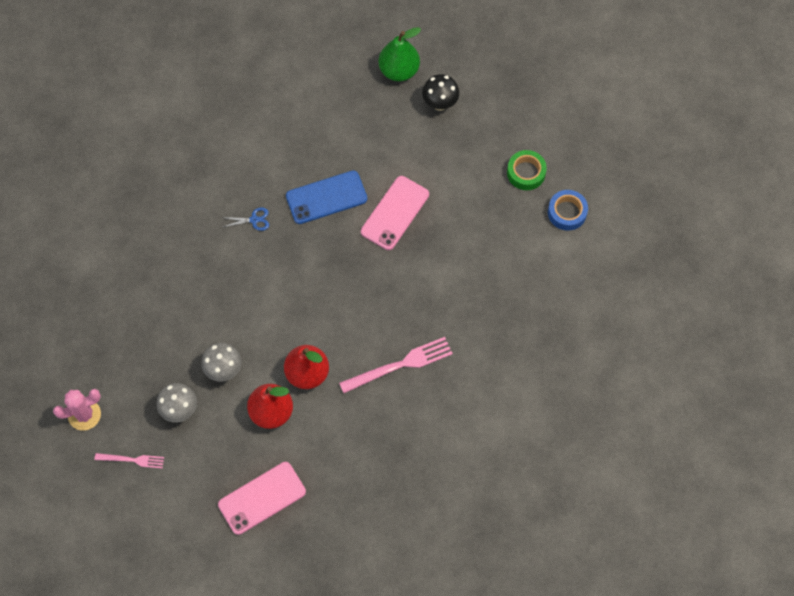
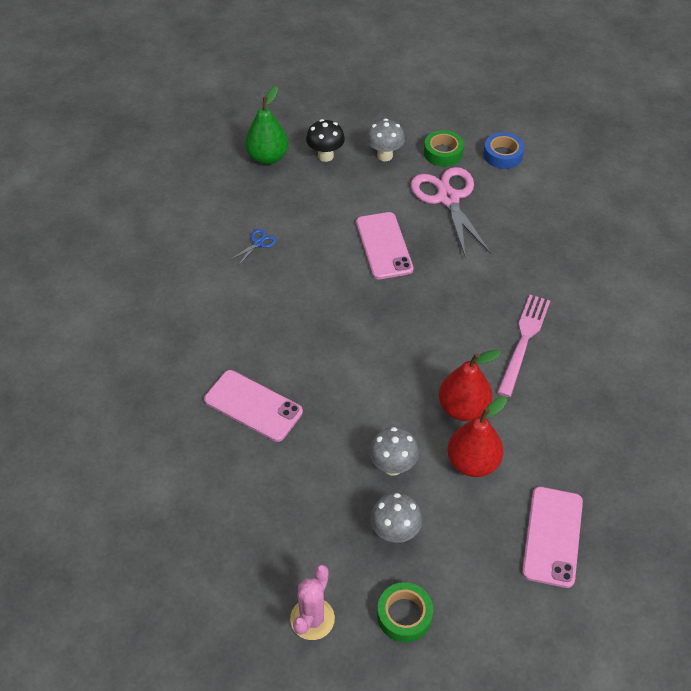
camera: 45 degrees left, 15 degrees down
pink fork [94,453,164,469] -> green tape [377,582,433,642]
blue scissors [221,207,269,231] -> blue scissors moved to [230,229,276,266]
blue phone [286,170,367,224] -> none
none -> pink phone [204,370,303,442]
none -> grey mushroom [366,119,405,161]
none -> pink scissors [411,167,491,259]

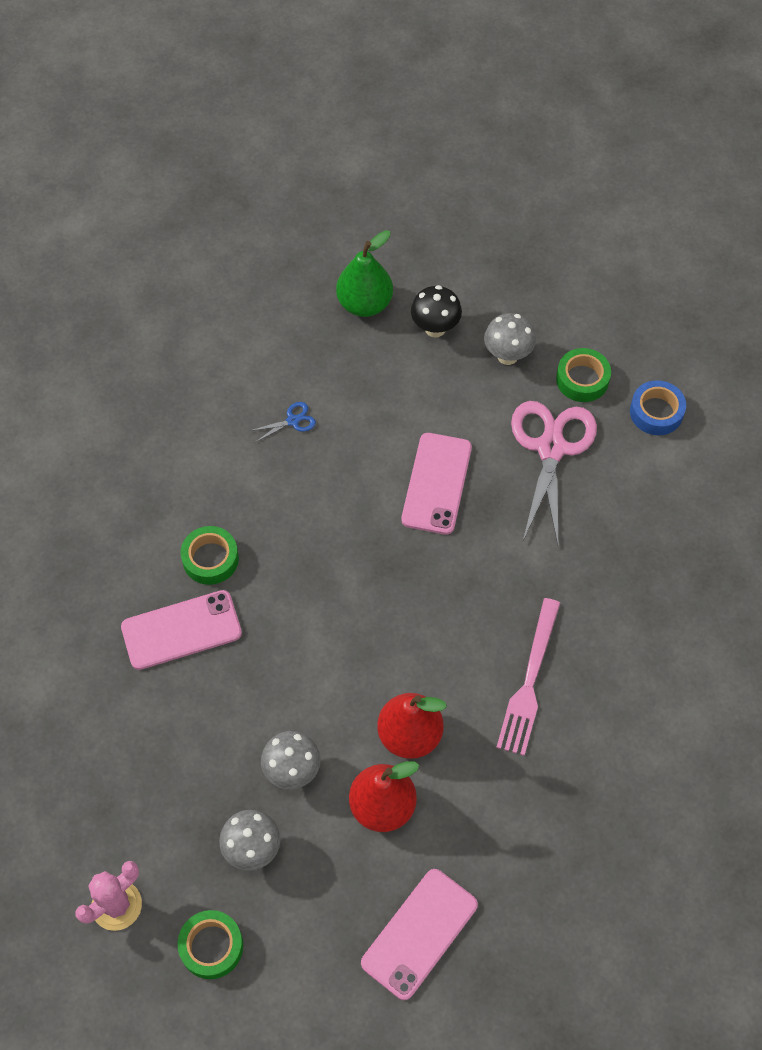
camera: 25 degrees right, 10 degrees up
pink phone [204,370,303,442] -> pink phone turned 75 degrees counterclockwise [121,590,242,670]
pink fork [497,295,550,397] -> pink fork turned 150 degrees clockwise [496,598,560,756]
none -> green tape [181,526,239,585]

